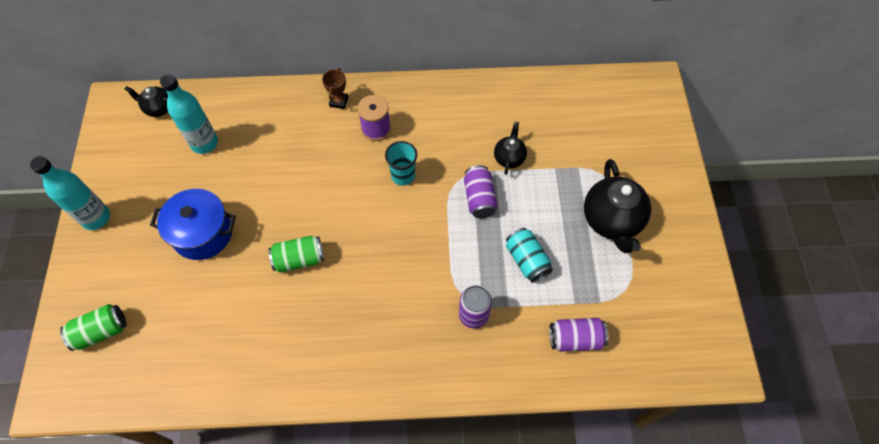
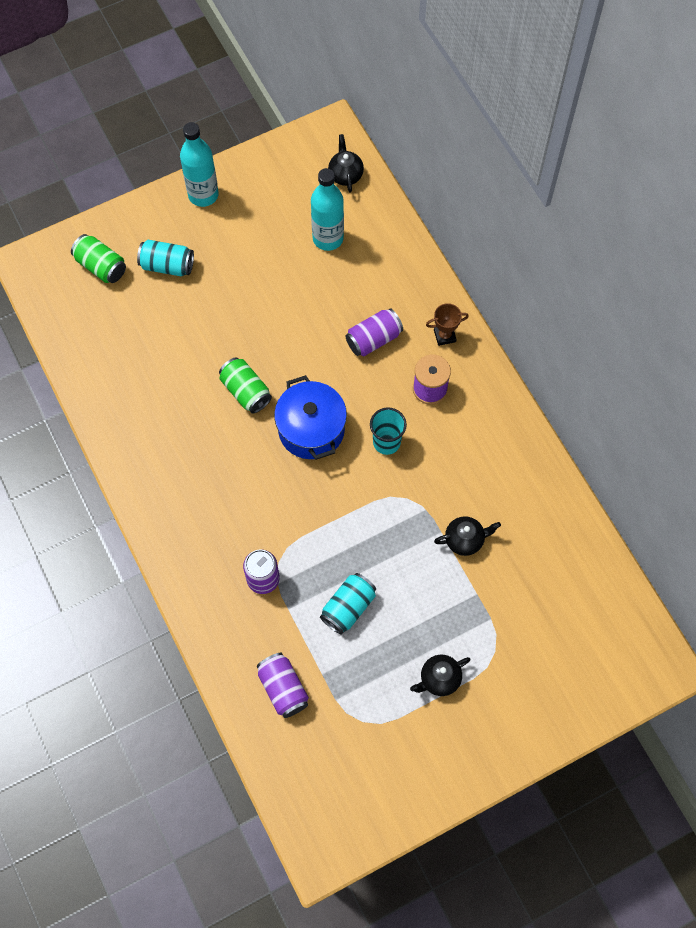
camera: 65 degrees right, 5 degrees up
blue pot [150,189,236,260] -> blue pot moved to [274,375,347,460]
purple can [464,165,498,218] -> purple can moved to [345,308,403,356]
black teapot [584,159,651,253] -> black teapot [410,655,471,696], size x0.54
none -> turquoise can [137,240,194,276]

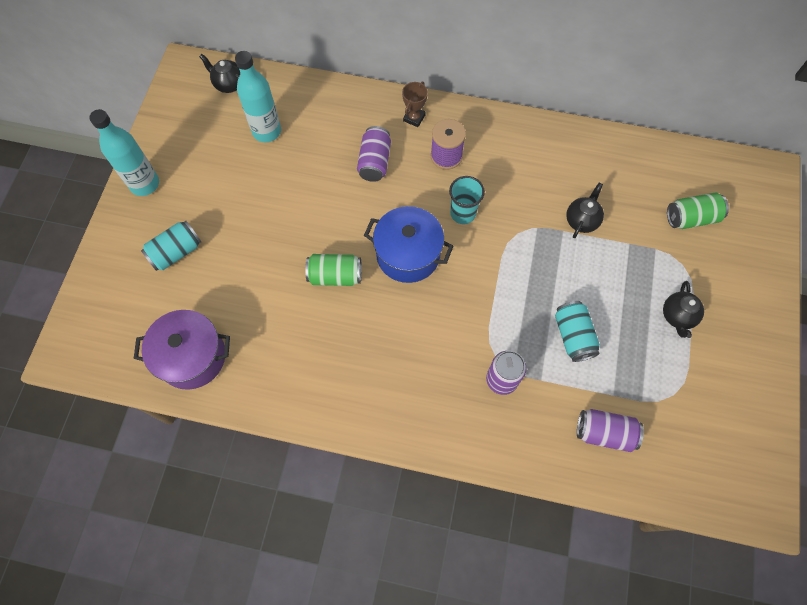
camera: 50 degrees left, 0 degrees up
green can [71,234,126,283] -> green can moved to [667,192,729,229]
none -> purple pot [134,310,230,390]

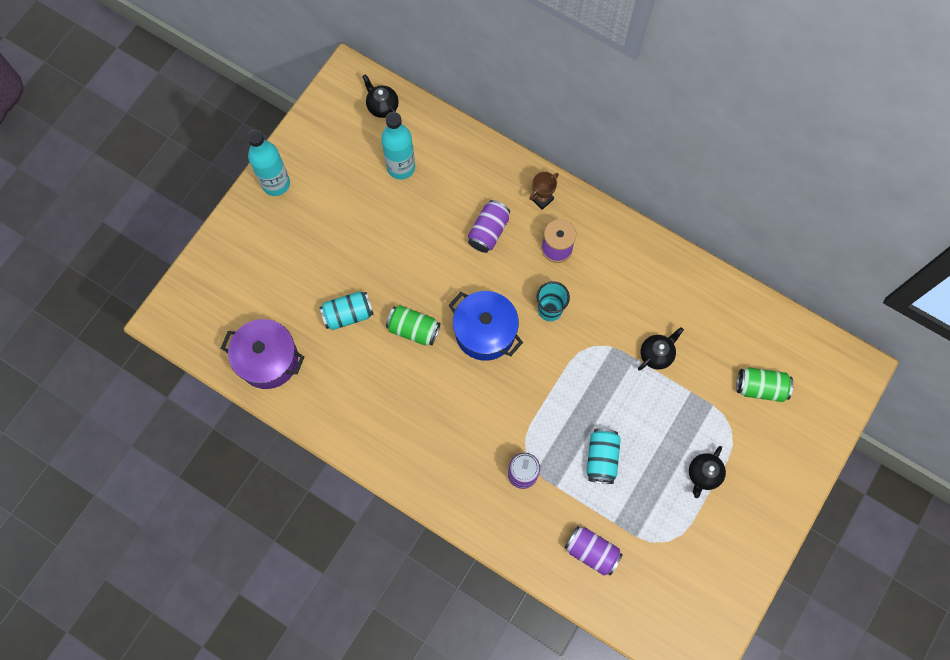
camera: 20 degrees right, 5 degrees up
turquoise can [141,221,201,271] -> turquoise can moved to [320,292,374,330]

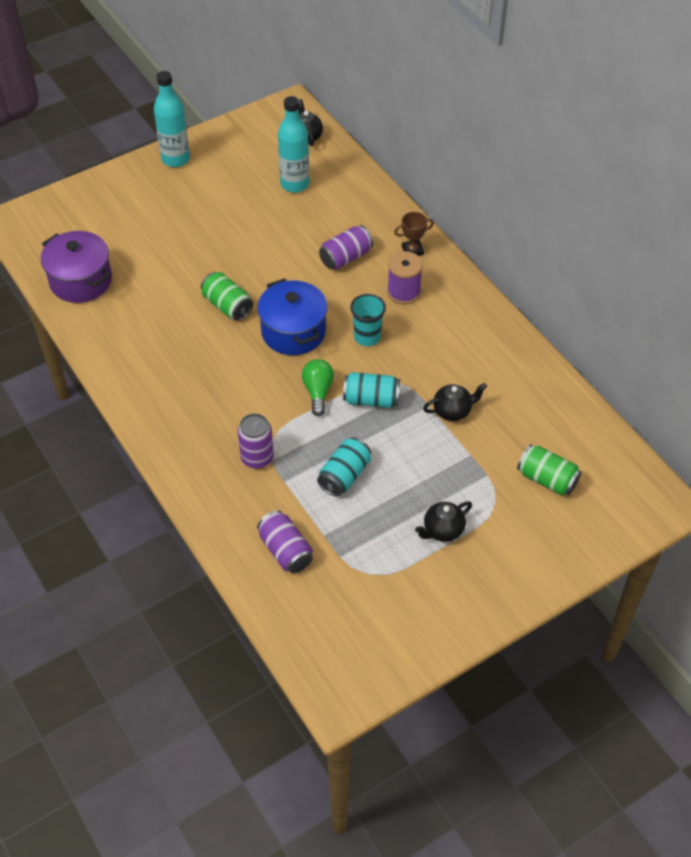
camera: 25 degrees right, 20 degrees down
turquoise can [320,292,374,330] -> turquoise can moved to [343,372,400,408]
none -> green light bulb [302,359,334,416]

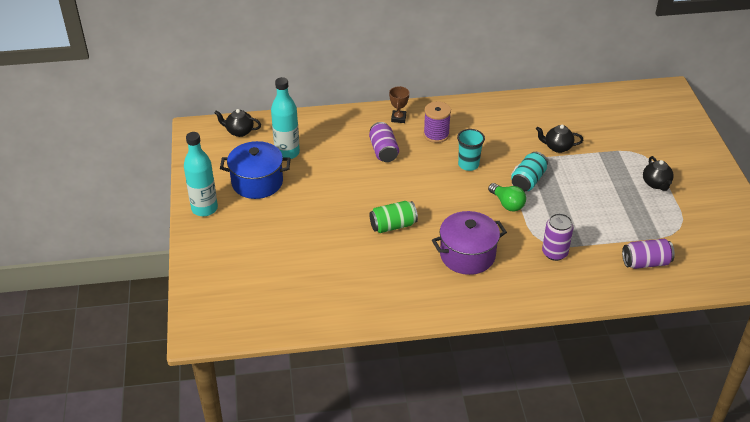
camera: 65 degrees left, 10 degrees down
purple pot [41,231,112,303] -> purple pot moved to [432,211,507,275]
blue pot [257,278,327,355] -> blue pot moved to [220,141,291,199]
green light bulb [302,359,334,416] -> green light bulb turned 150 degrees counterclockwise [488,183,526,211]
turquoise can [317,437,371,497] -> none
black teapot [423,383,487,421] -> black teapot turned 90 degrees counterclockwise [536,125,583,153]
green can [517,445,581,495] -> none

